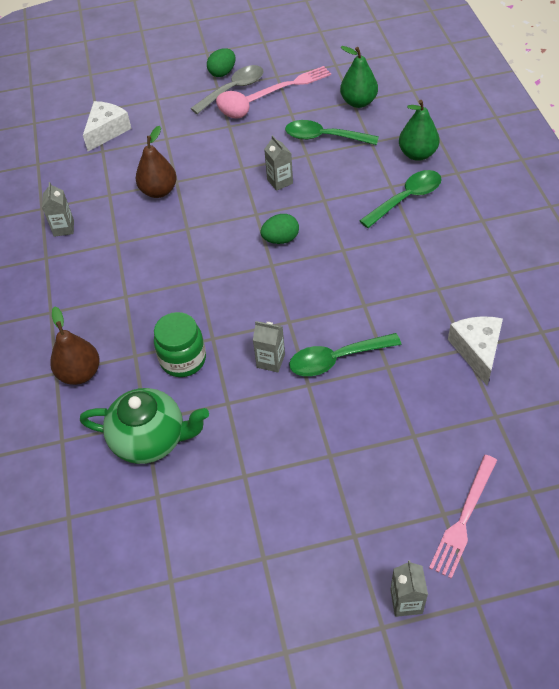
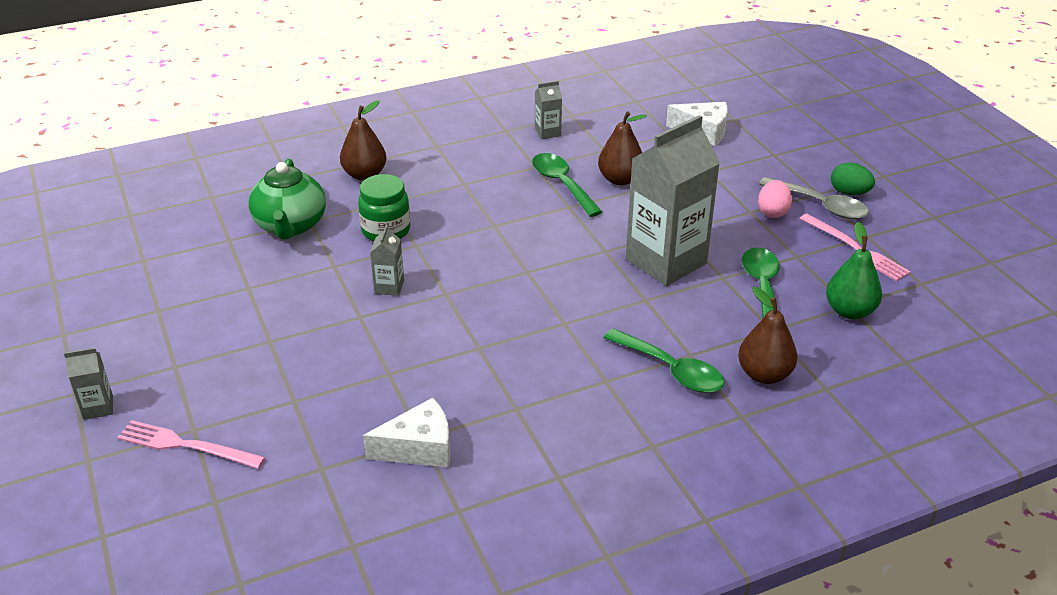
camera: 75 degrees right, 15 degrees down
green egg [260,214,299,244] -> none
grey carton [264,135,293,191] -> grey carton [626,115,720,286], size x2.38
green spoon [289,333,401,376] -> green spoon moved to [532,153,602,217]
green pear [399,100,439,161] -> brown pear [738,287,797,384]

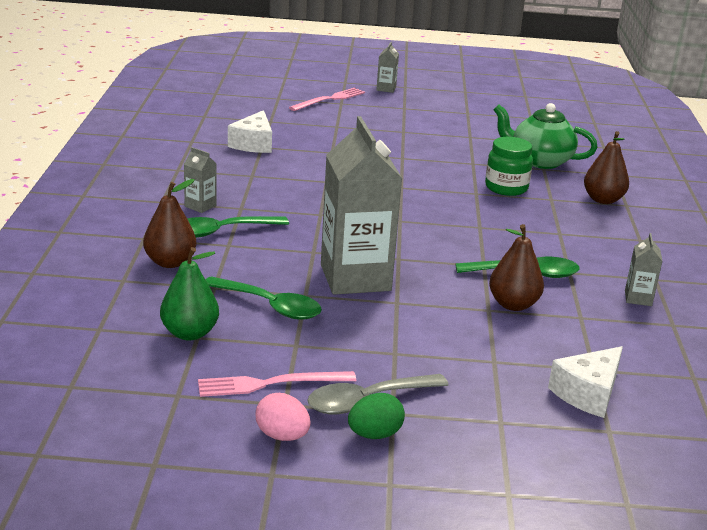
camera: 115 degrees right, 10 degrees down
grey carton [370,225,404,296] -> grey carton moved to [184,147,216,213]
pink egg [758,180,792,218] -> pink egg moved to [256,393,311,441]

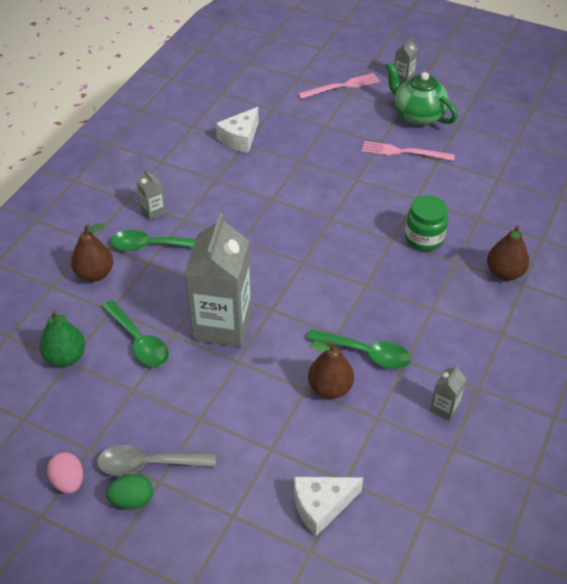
camera: 25 degrees right, 20 degrees up
pink fork [198,371,356,397] -> pink fork moved to [362,141,455,161]
green teapot [493,103,597,169] -> green teapot moved to [386,62,457,126]

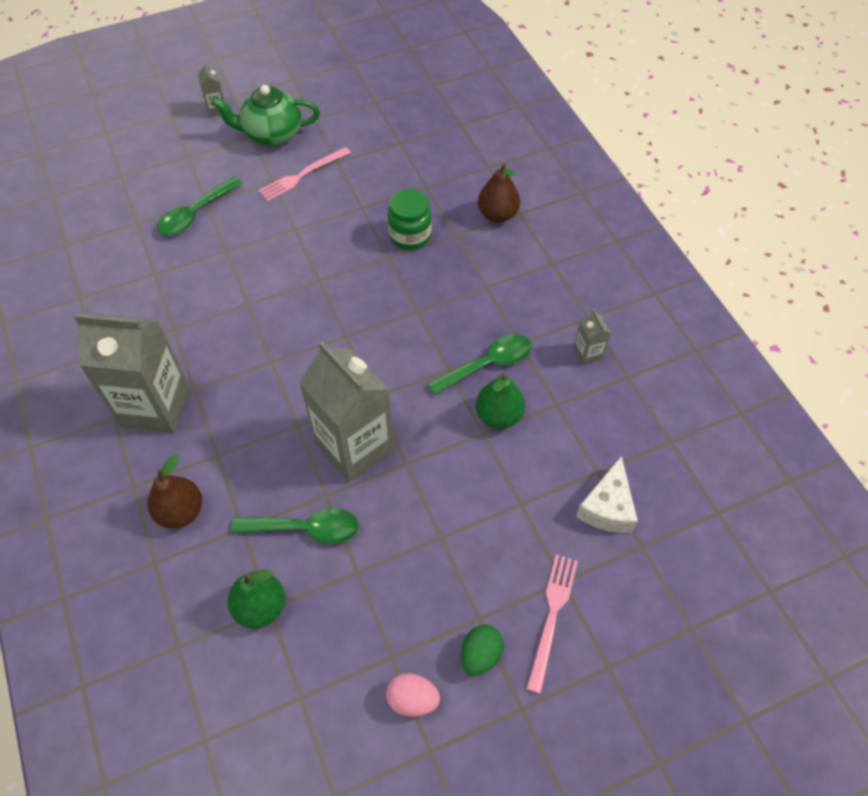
camera: 50 degrees left, 10 degrees up
grey spoon [97,445,216,476] -> none
green spoon [111,230,196,251] -> green spoon moved to [157,177,243,235]
grey carton [137,169,166,220] -> grey carton [74,314,189,433], size x2.38
white cheese [216,107,259,153] -> none
pink fork [298,73,380,99] -> pink fork moved to [526,555,578,694]
brown pear [308,341,354,399] -> green pear [476,373,525,429]

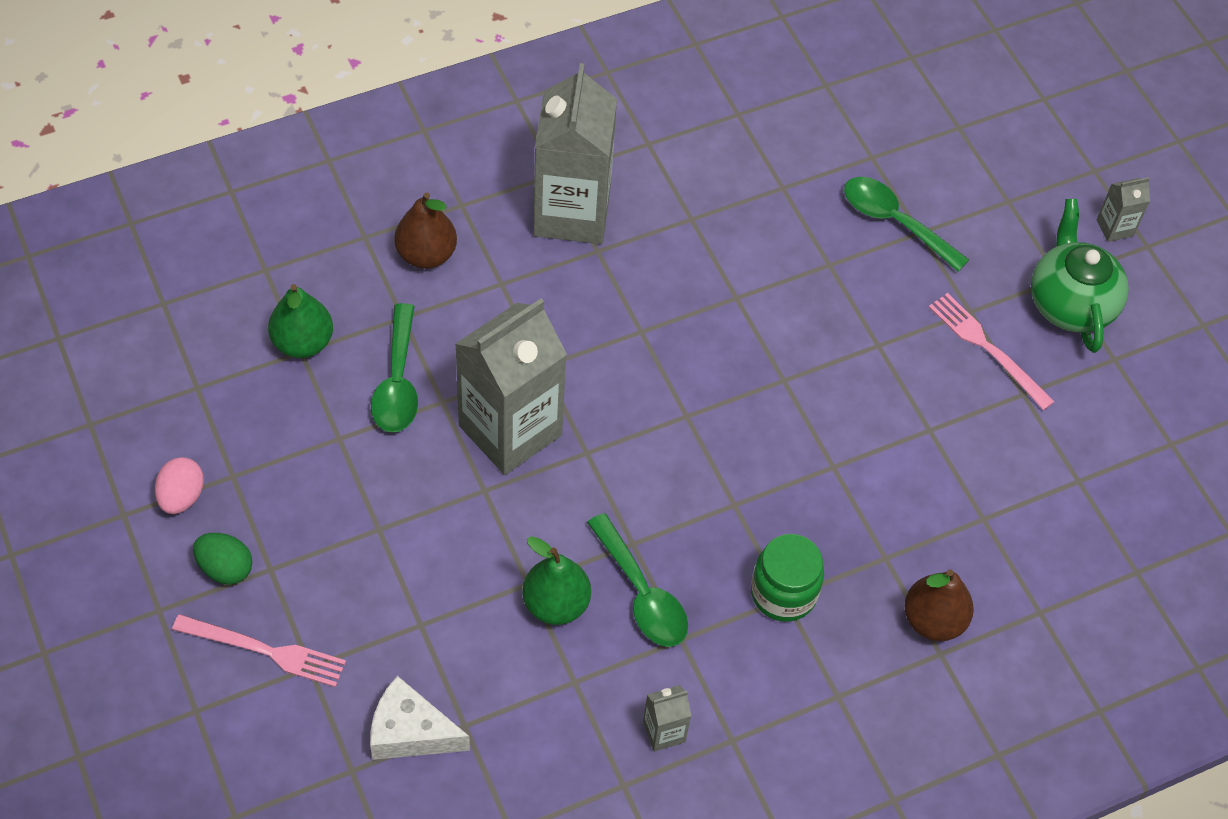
camera: 85 degrees right, 0 degrees up
green jar [388,189,432,250] -> green jar moved to [751,534,824,622]

